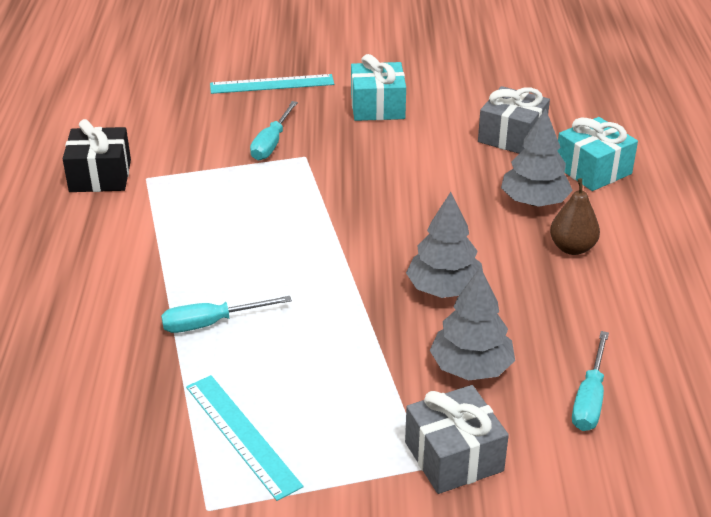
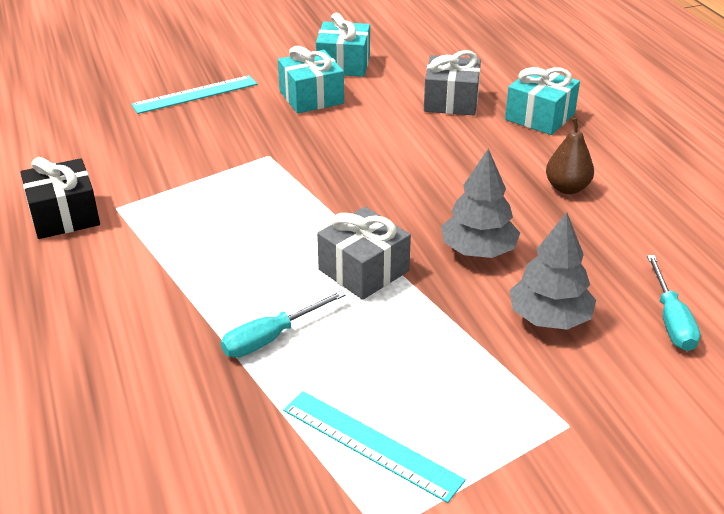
camera: 20 degrees left, 0 degrees up
turquoise screwdriver [250,101,298,160] -> none
grey gift [405,385,509,494] -> grey gift moved to [317,207,411,300]
grey tree [501,108,573,207] -> none
none -> turquoise gift [316,13,370,77]

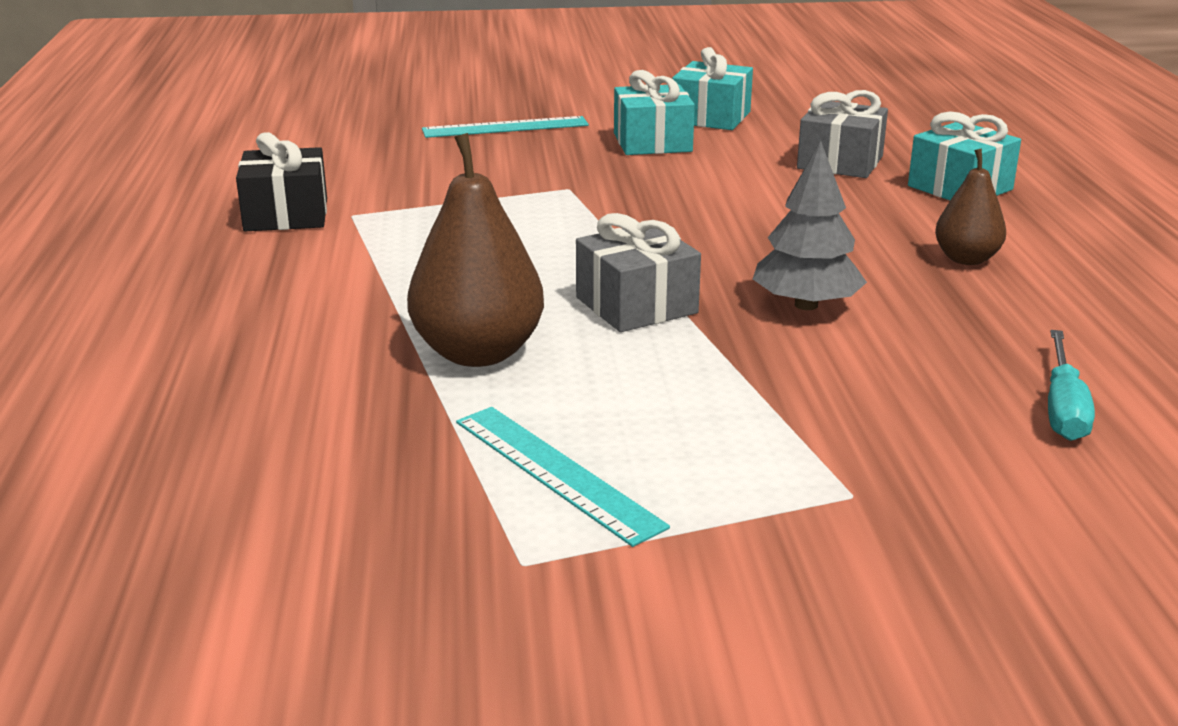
camera: 15 degrees right, 10 degrees down
turquoise screwdriver [221,291,346,358] -> brown pear [407,133,544,367]
grey tree [509,212,596,330] -> none

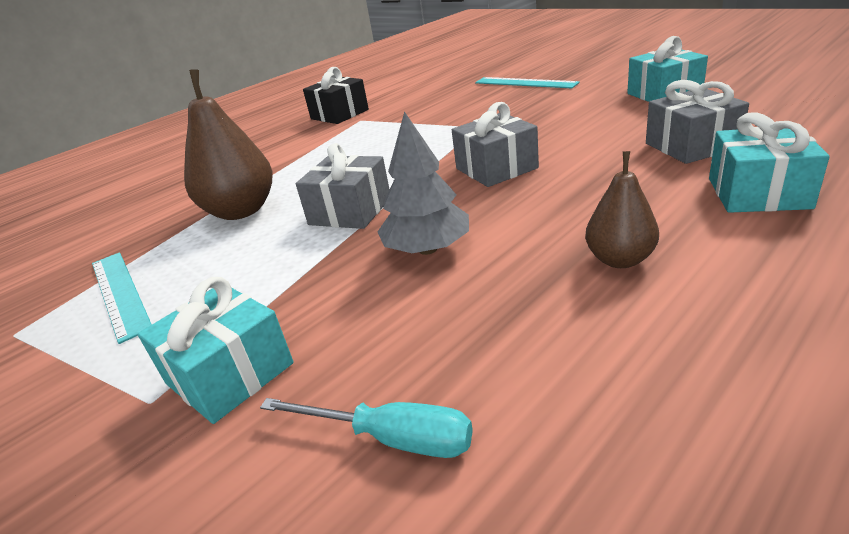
camera: 55 degrees right, 5 degrees up
turquoise ruler [456,407,670,547] -> turquoise ruler turned 45 degrees counterclockwise [92,252,152,344]
turquoise gift [614,70,695,155] -> turquoise gift moved to [138,277,294,424]
turquoise screwdriver [1048,330,1095,441] -> turquoise screwdriver turned 135 degrees counterclockwise [260,398,473,458]
none -> grey gift [452,102,539,187]

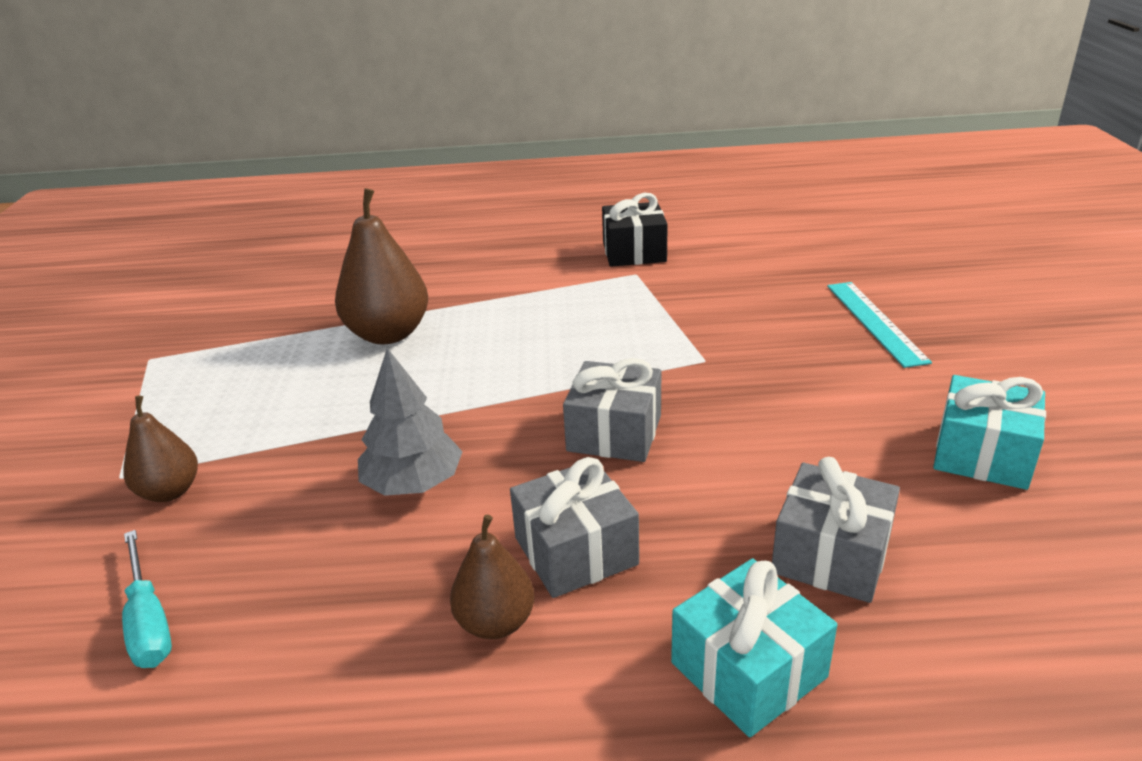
camera: 40 degrees right, 0 degrees up
turquoise ruler [92,252,152,344] -> none
turquoise gift [138,277,294,424] -> brown pear [123,395,198,502]
grey gift [296,143,390,229] -> grey gift moved to [510,457,639,598]

